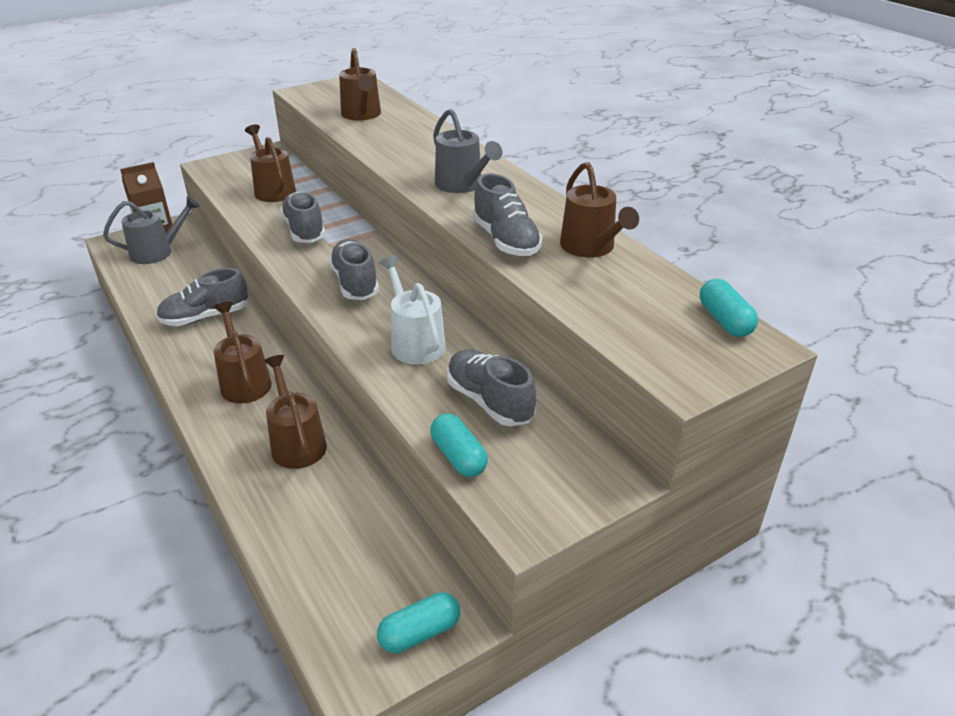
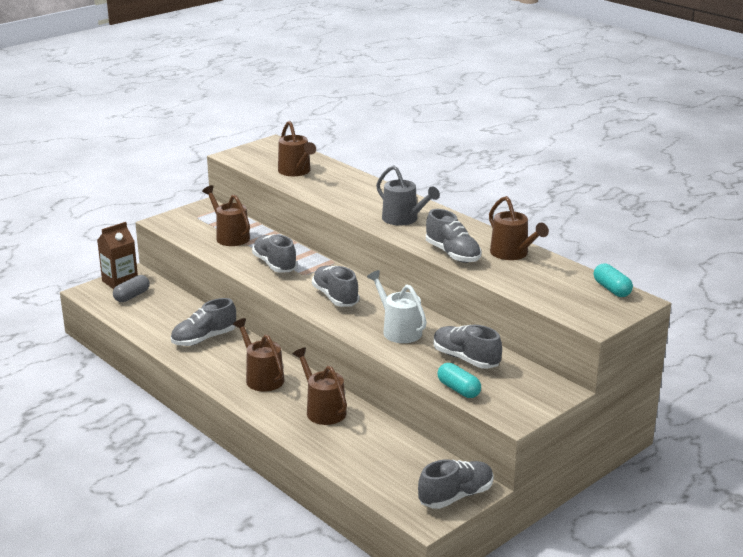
camera: 10 degrees left, 10 degrees down
grey watering can [103,196,200,264] -> grey capsule [113,275,150,302]
turquoise capsule [377,592,460,653] -> grey shoe [418,459,494,509]

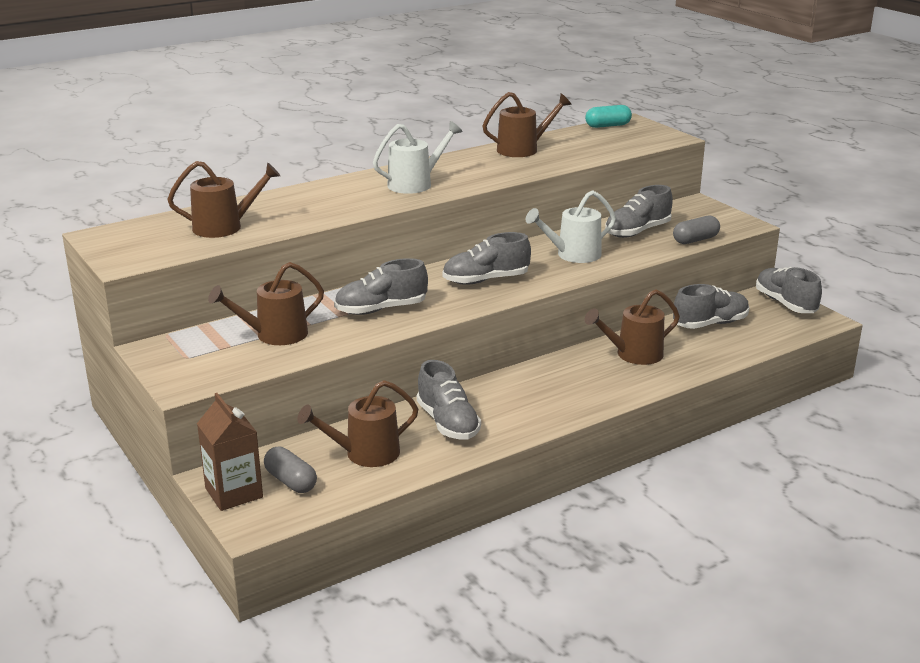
camera: 80 degrees left, 0 degrees up
brown watering can [233,318,284,392] -> brown watering can moved to [297,380,419,467]
grey watering can [376,165,440,226] -> white watering can [373,121,462,194]
grey shoe [426,209,481,263] -> grey shoe moved to [673,284,750,329]
turquoise capsule [437,363,481,398] -> grey capsule [673,216,720,244]

